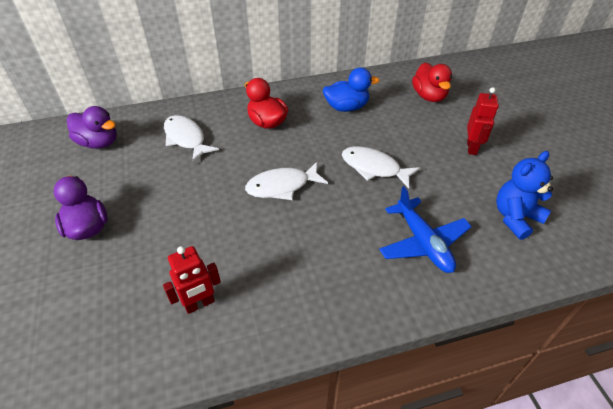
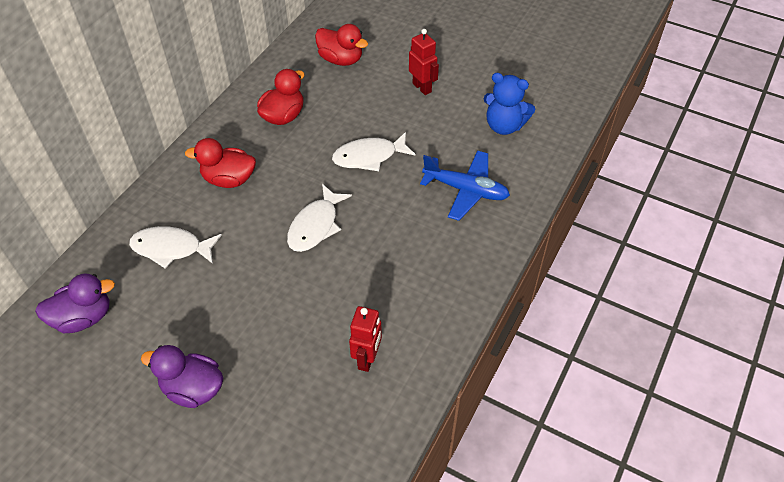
camera: 45 degrees left, 5 degrees up
blue duck [323,68,380,112] -> red duck [257,69,304,125]
blue teddy bear [496,151,553,240] -> blue teddy bear turned 75 degrees counterclockwise [484,73,535,135]

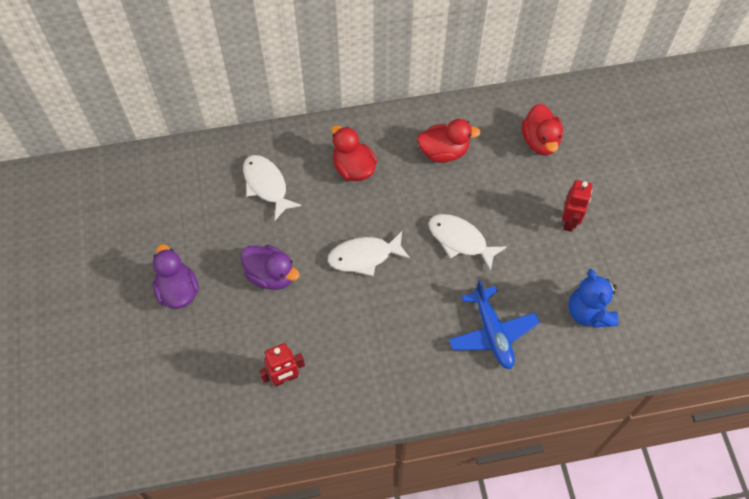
camera: 50 degrees right, 10 degrees up
purple duck [35,274,115,333] -> purple duck moved to [241,245,300,290]

